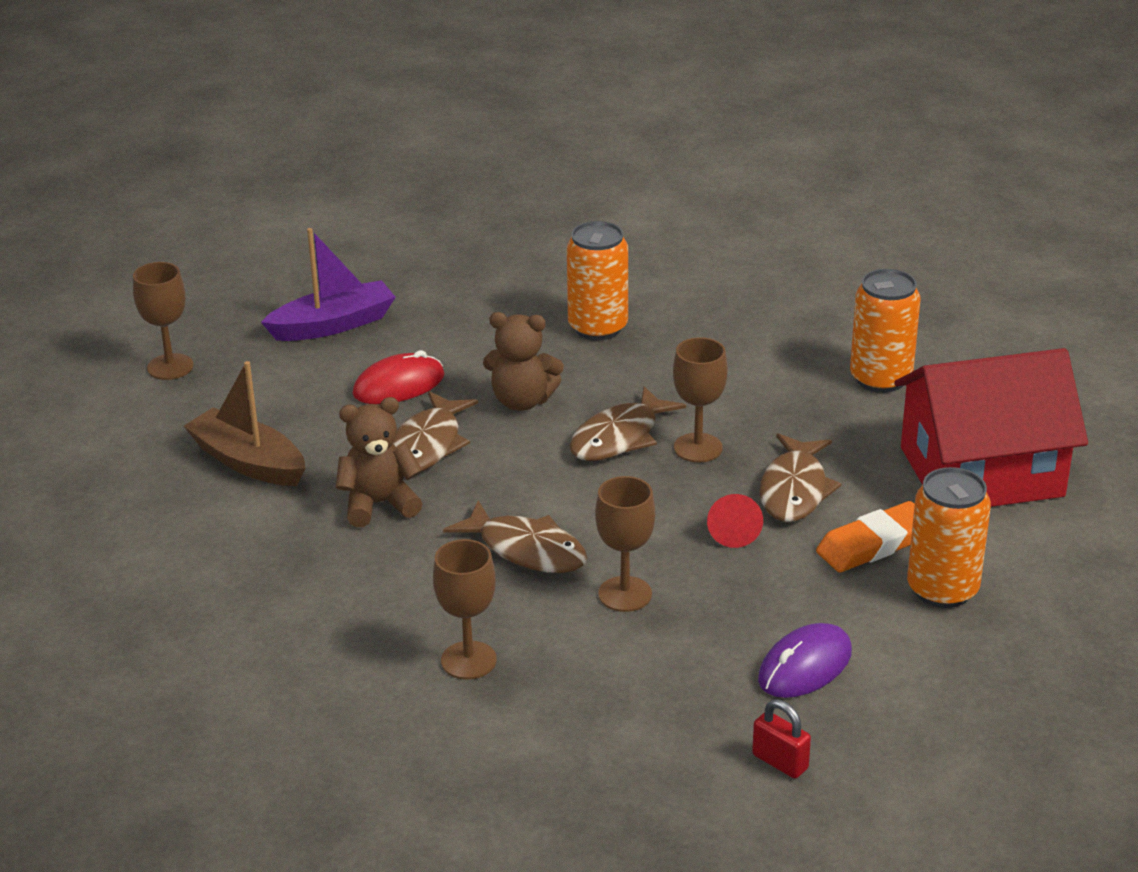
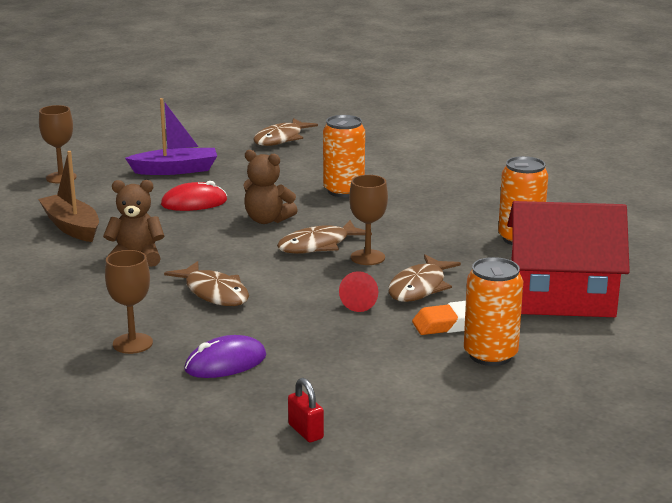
camera: 15 degrees right, 10 degrees down
brown fish [393,391,478,471] -> brown fish moved to [253,118,318,146]
brown goblet [595,476,655,612] -> none
purple mouse [758,623,852,698] -> purple mouse moved to [184,335,266,378]

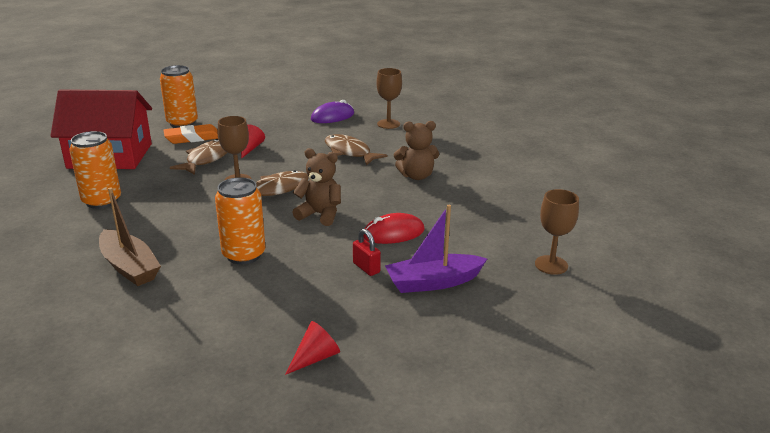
camera: 175 degrees right, 5 degrees up
brown boat [38,151,99,242] -> brown boat moved to [99,187,161,286]
brown fish [253,118,318,146] -> red cone [285,321,340,375]
red padlock [288,378,324,442] -> red padlock moved to [353,229,381,276]

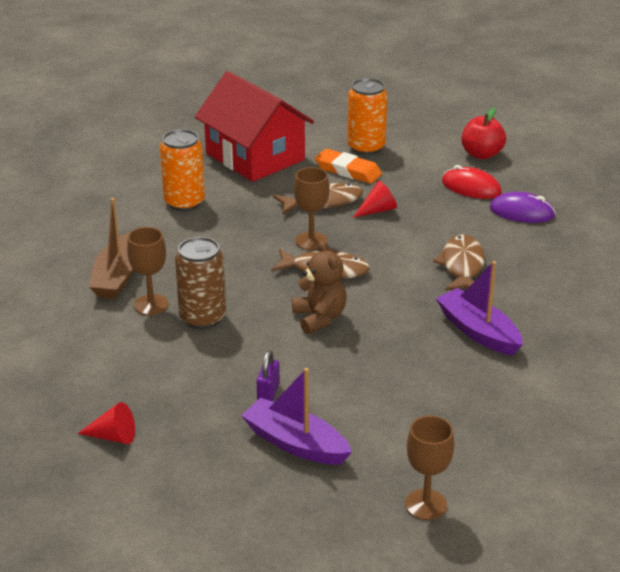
camera: 50 degrees right, 5 degrees up
orange can [215,177,265,264] -> brown can [175,237,226,329]
red padlock [353,229,381,276] -> purple padlock [257,350,280,401]
red mouse [363,213,425,244] -> red mouse moved to [442,165,502,199]
brown goblet [376,68,402,129] -> brown goblet moved to [127,227,169,315]
brown teddy bear [394,121,439,180] -> purple boat [436,261,523,356]
none -> red apple [461,108,506,159]

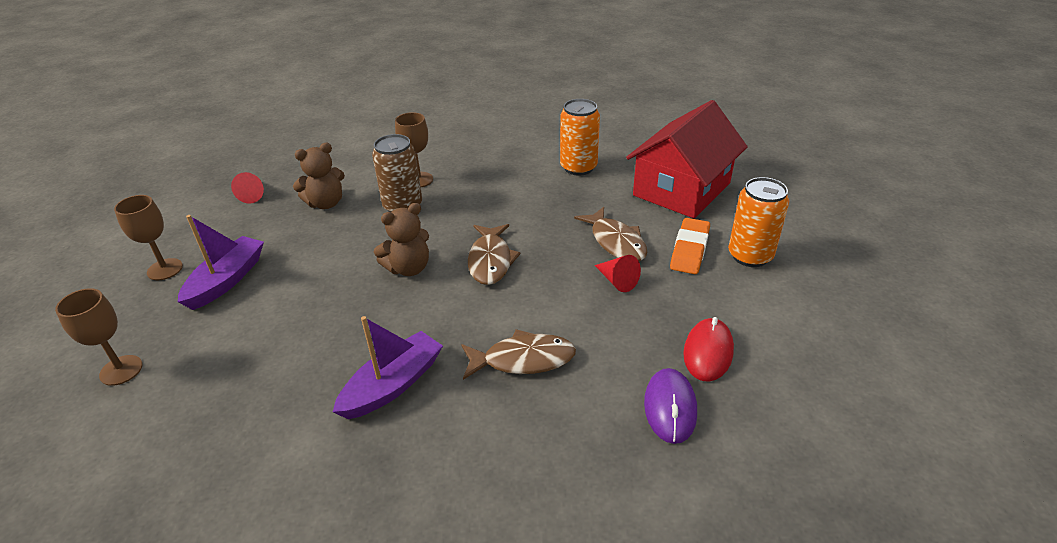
camera: 80 degrees right, 5 degrees up
brown boat [89,198,134,299] -> none
purple padlock [257,350,280,401] -> none
brown goblet [294,167,329,250] -> brown goblet moved to [114,195,183,280]
red apple [461,108,506,159] -> none
none -> brown teddy bear [293,143,345,209]

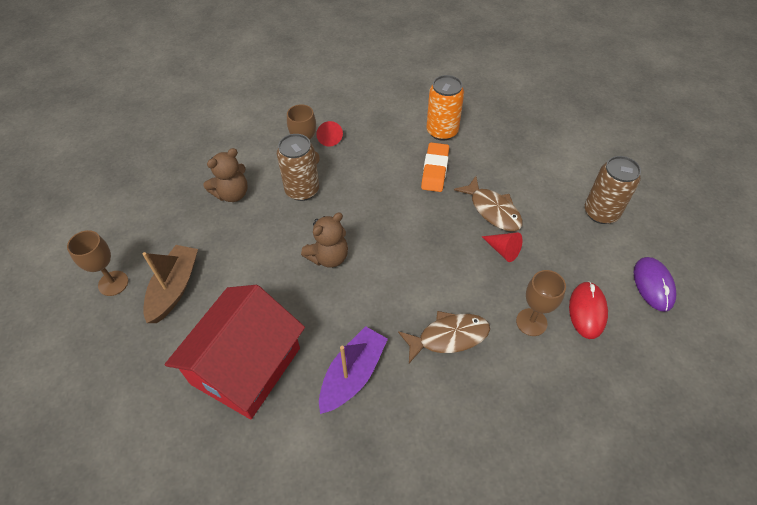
camera: 10 degrees left, 15 degrees up
brown goblet [55,288,143,386] -> brown goblet moved to [516,270,566,336]
purple boat [178,215,264,310] -> brown boat [143,245,198,323]
red cone [231,172,264,204] -> red cone moved to [316,121,343,146]
brown fish [468,224,521,285] -> none
red house [626,100,748,219] -> red house moved to [165,285,305,419]
purple mouse [644,368,697,444] -> purple mouse moved to [634,257,676,312]
orange eraser [670,218,710,274] -> orange eraser moved to [421,142,449,192]
orange can [728,177,789,267] -> brown can [585,156,641,224]

